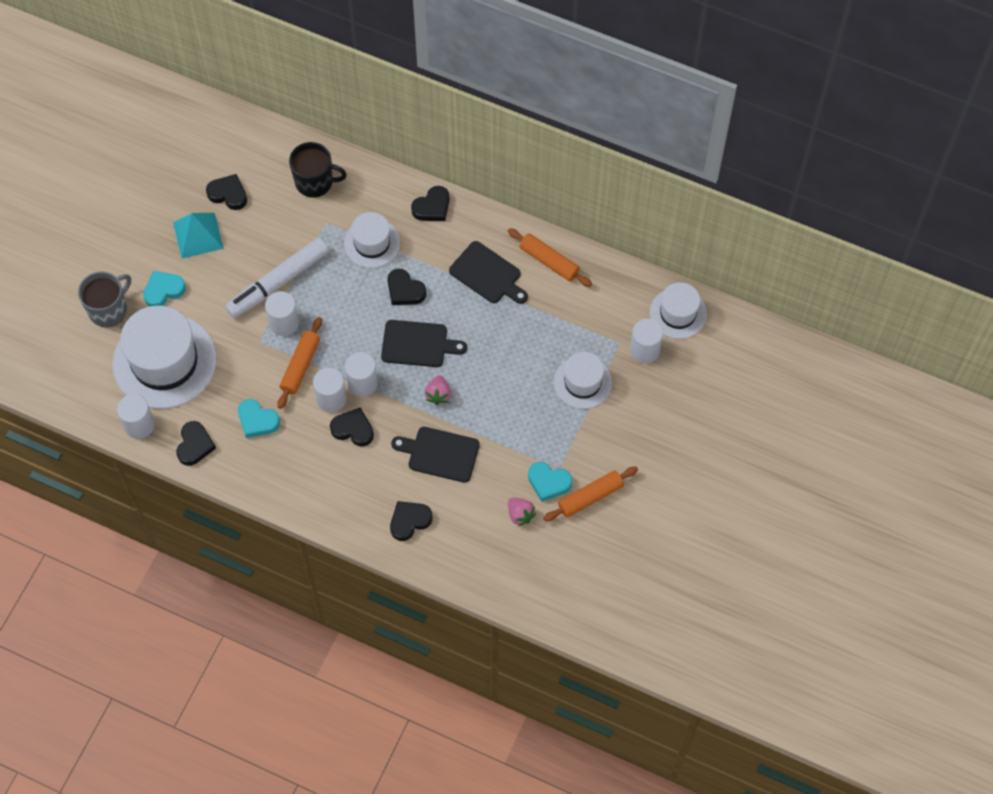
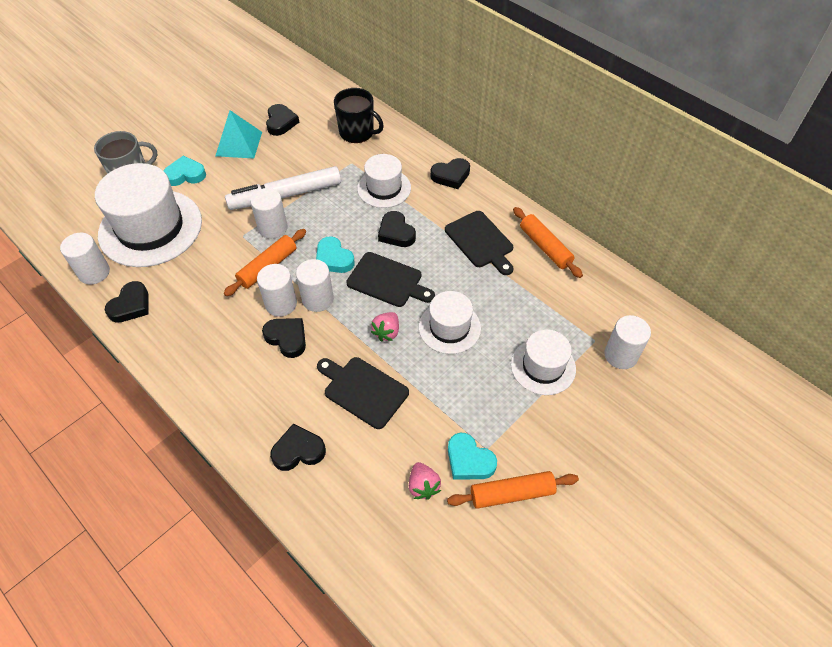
camera: 20 degrees right, 10 degrees down
black heart [206,174,247,210] -> black heart turned 45 degrees clockwise [266,104,299,136]
turquoise heart [238,399,280,438] -> turquoise heart moved to [316,236,355,273]
white hat [650,282,707,339] -> white hat moved to [419,291,481,354]

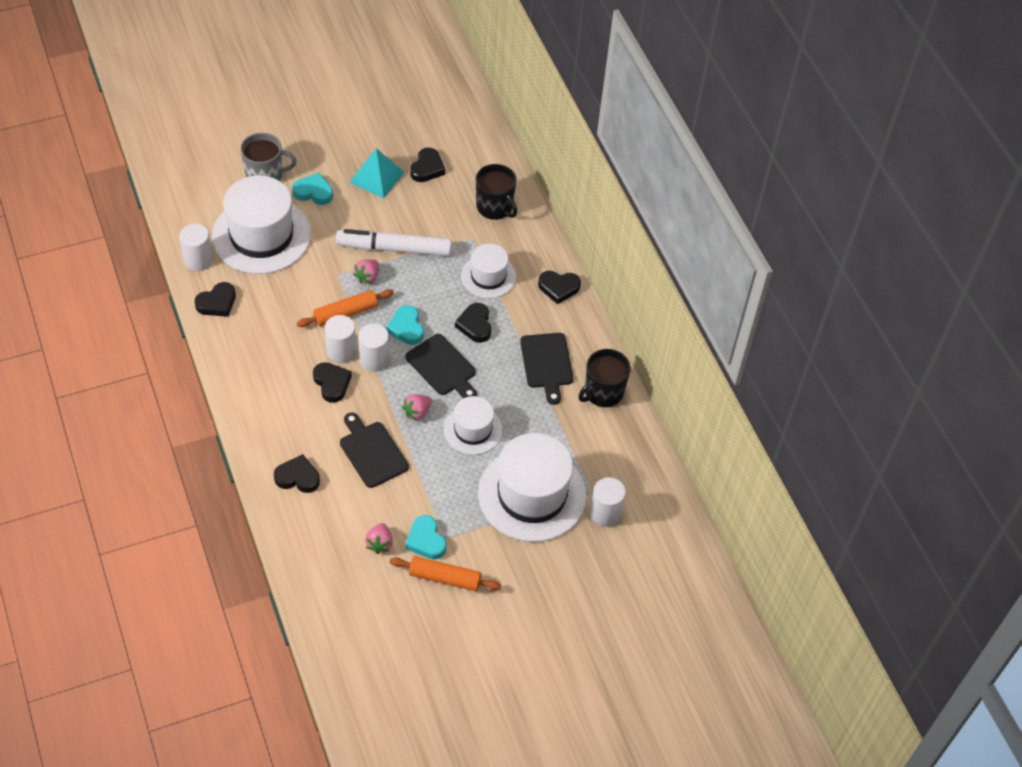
camera: 20 degrees right, 0 degrees up
white cylinder [250,188,288,239] -> pink strawberry [353,259,379,284]
white hat [511,329,576,395] -> white hat [478,433,586,542], size x1.80
orange rolling pin [513,207,583,278] -> black mug [578,349,631,407]

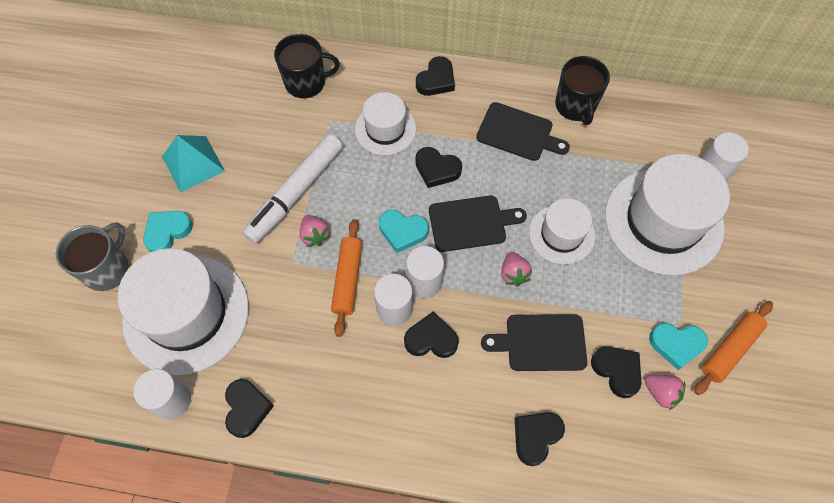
camera: 55 degrees left, 10 degrees up
black heart [410,148,445,182] -> black heart moved to [591,346,641,398]

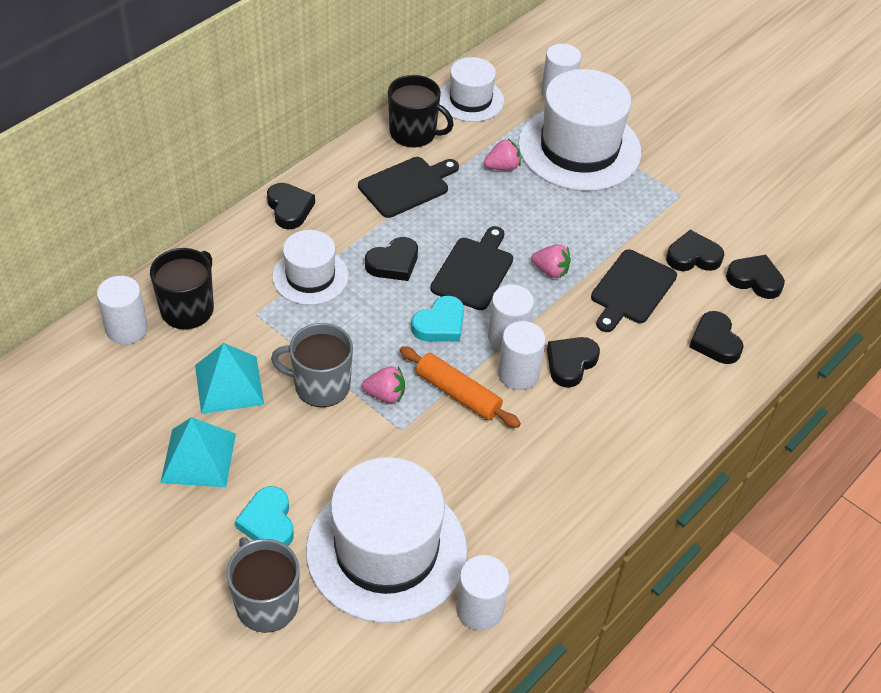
camera: 60 degrees left, 15 degrees down
black heart [225,379,274,438] -> black heart moved to [726,255,785,299]
white marker [243,134,343,244] -> grey mug [271,323,353,407]
white hat [529,198,595,265] -> white hat moved to [439,57,504,122]
pink strawberry [645,375,685,410] -> pink strawberry moved to [484,139,521,171]
turquoise heart [649,323,708,370] -> none
orange rolling pin [694,301,773,395] -> none
none -> white cylinder [97,276,148,345]
none -> turquoise pyramid [195,343,264,414]

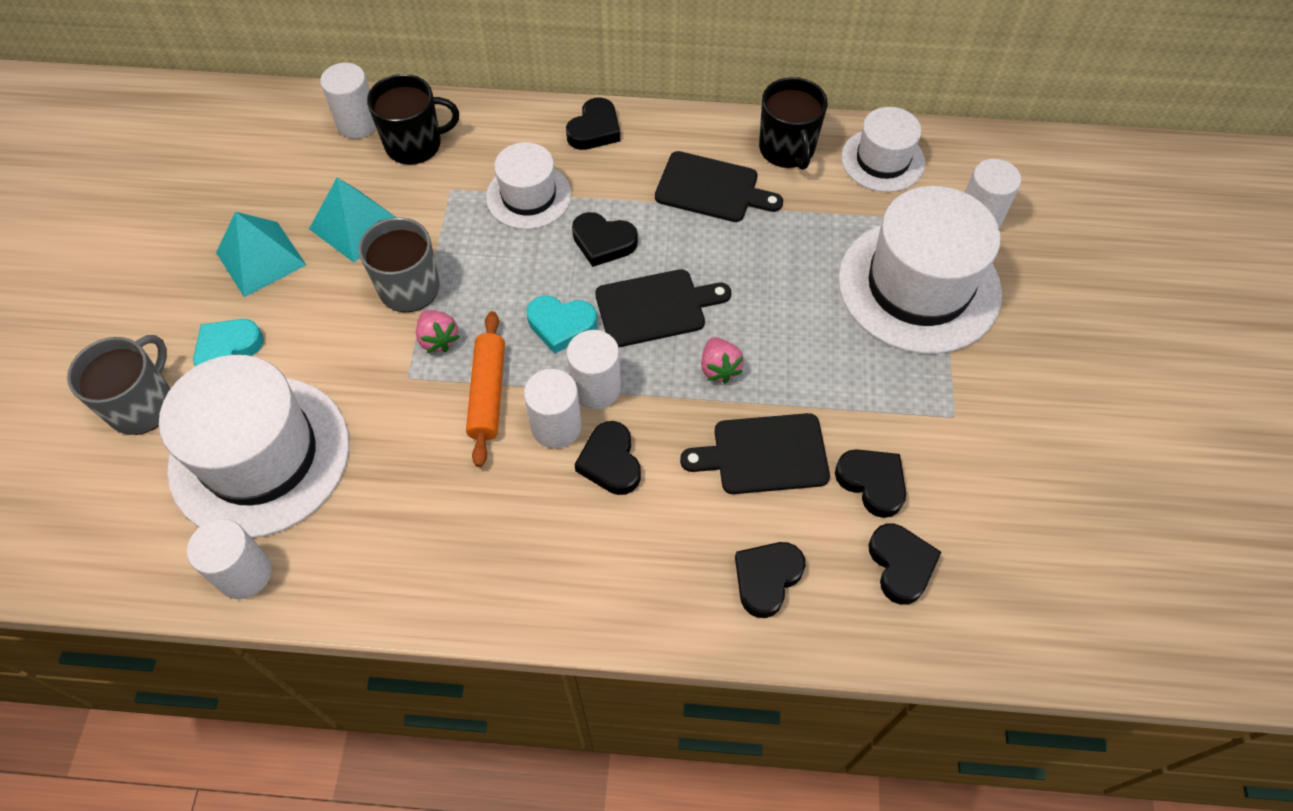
camera: 55 degrees right, 10 degrees up
pink strawberry [484,139,521,171] -> none
black heart [547,337,600,388] -> black heart turned 105 degrees counterclockwise [574,421,641,495]

